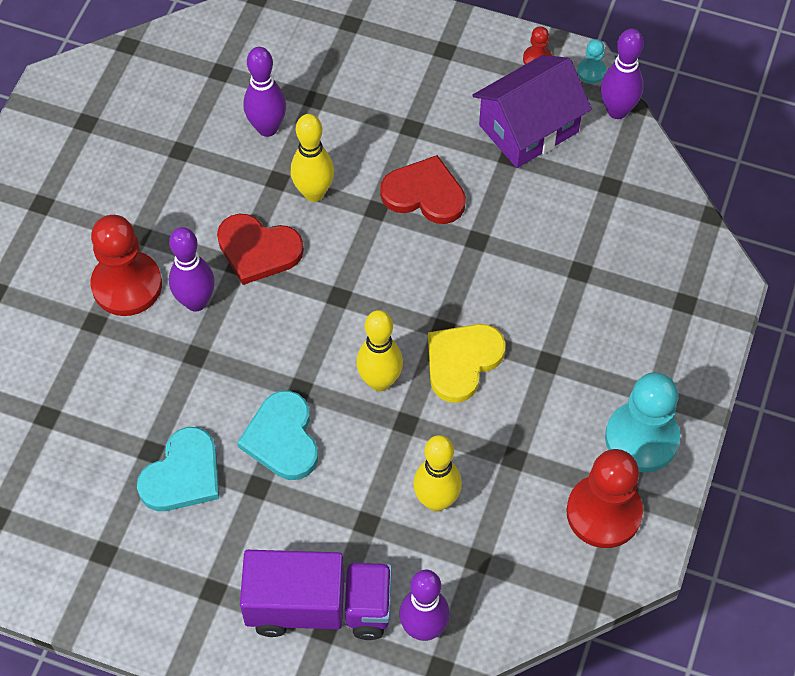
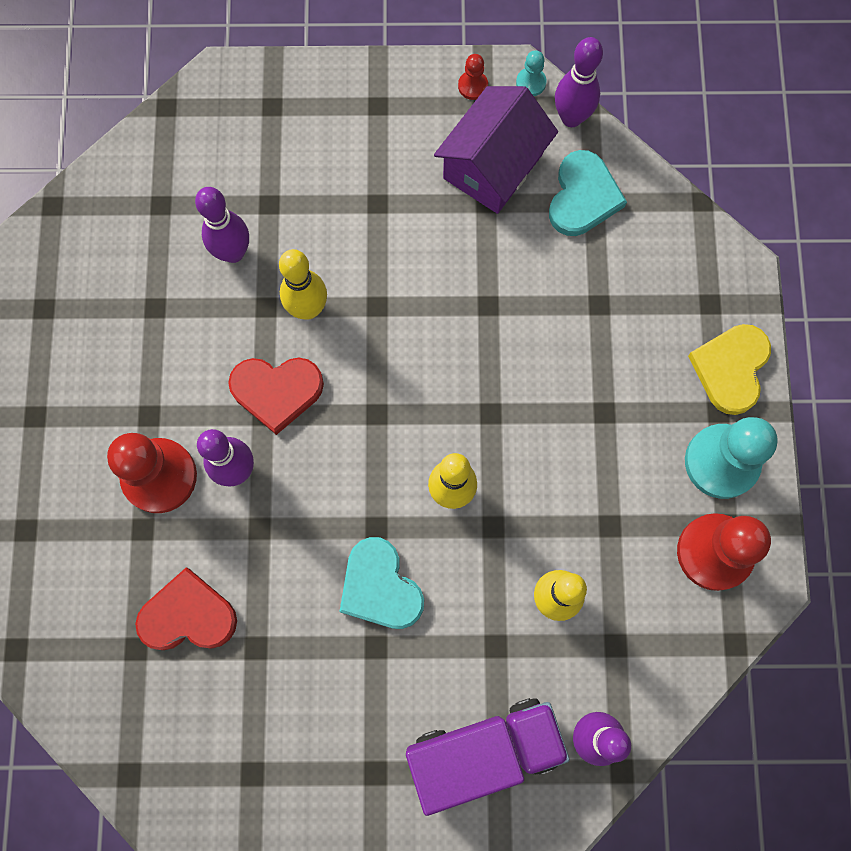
camera: 20 degrees left, 15 degrees up
turquoise heart [137,427,219,511] -> turquoise heart moved to [549,150,627,236]
red heart [380,155,466,224] -> red heart moved to [135,567,237,650]
yellow heart [428,324,505,403] -> yellow heart moved to [688,324,771,415]

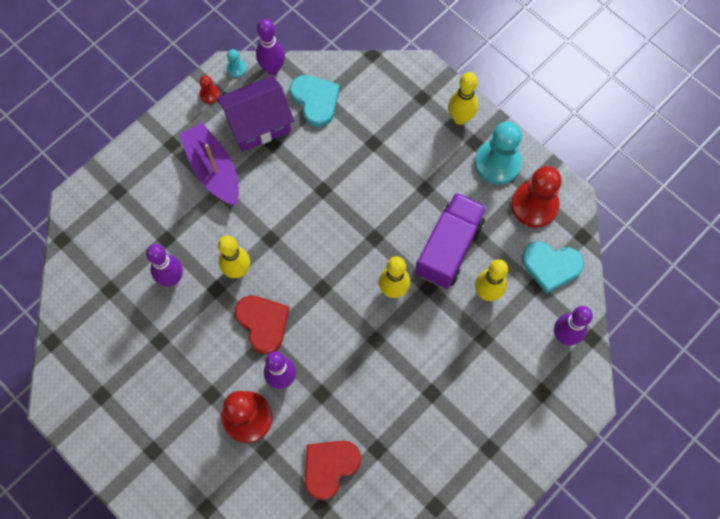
camera: 45 degrees left, 5 degrees down
red heart [228,358,324,435] -> red heart turned 75 degrees counterclockwise [235,295,289,354]
turquoise heart [339,537,424,629] -> turquoise heart moved to [522,241,584,294]
purple truck [406,698,570,816] -> purple truck moved to [415,192,487,289]
purple house [434,86,558,214] -> purple house turned 75 degrees clockwise [217,76,294,152]
yellow heart [688,324,771,415] -> yellow bowling pin [448,72,478,125]
none -> purple boat [179,123,239,205]

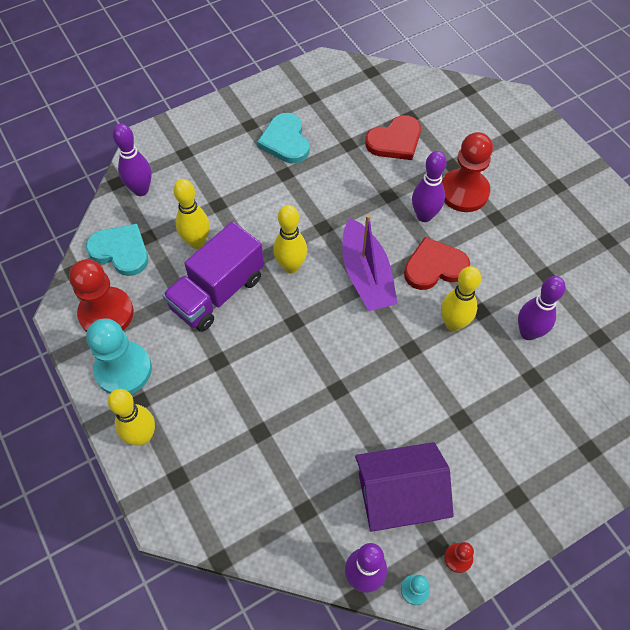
camera: 165 degrees left, 10 degrees down
purple boat [179,123,239,205] -> purple boat moved to [342,214,398,311]
red heart [235,295,289,354] -> red heart turned 90 degrees clockwise [404,237,470,290]
turquoise heart [290,75,340,127] -> turquoise heart moved to [257,113,309,164]

